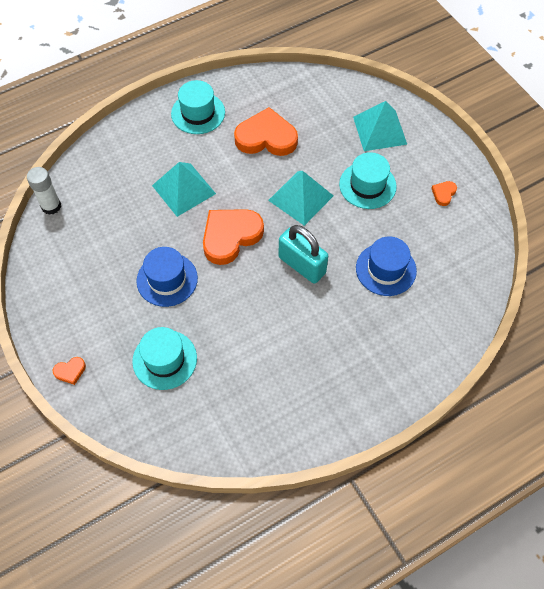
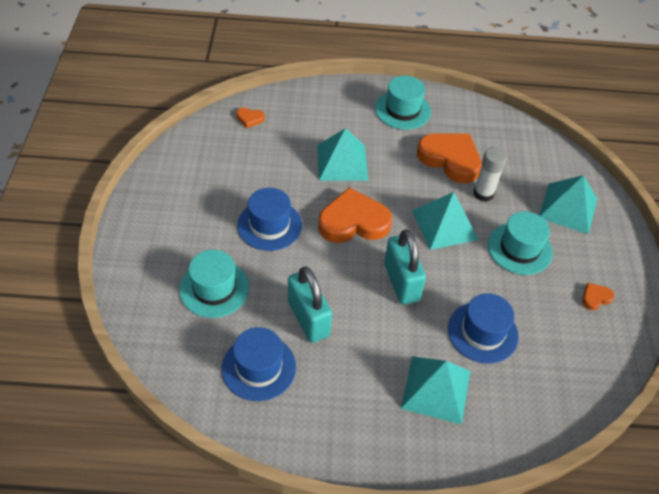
camera: 30 degrees right, 10 degrees down
white glue stick [27,167,61,215] -> white glue stick moved to [473,147,507,202]
orange heart [53,357,86,385] -> orange heart moved to [236,108,265,128]
none -> blue hat [222,327,296,401]
none -> turquoise padlock [288,266,332,343]
none -> turquoise pyramid [401,356,470,425]

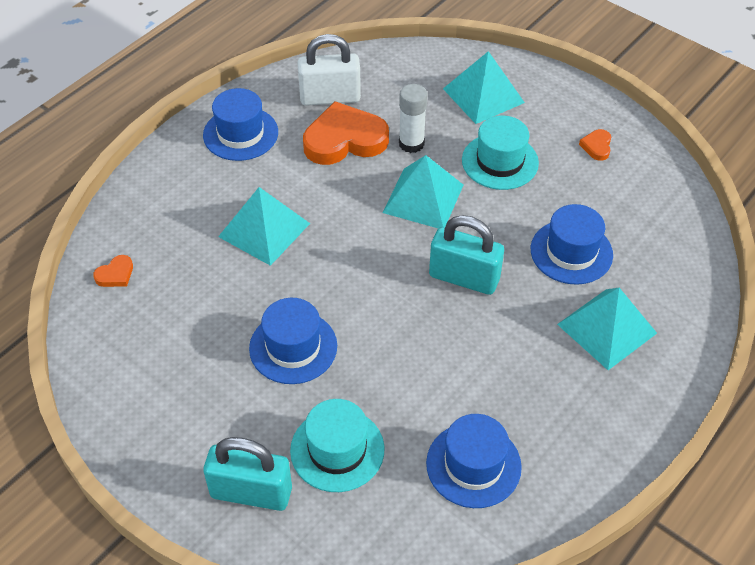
camera: 50 degrees left, 0 degrees up
turquoise padlock [288,266,332,343] -> turquoise padlock moved to [203,437,292,511]
orange heart [318,188,392,243] -> none
turquoise hat [375,76,431,130] -> blue hat [203,88,278,161]
none -> white padlock [297,34,361,106]

